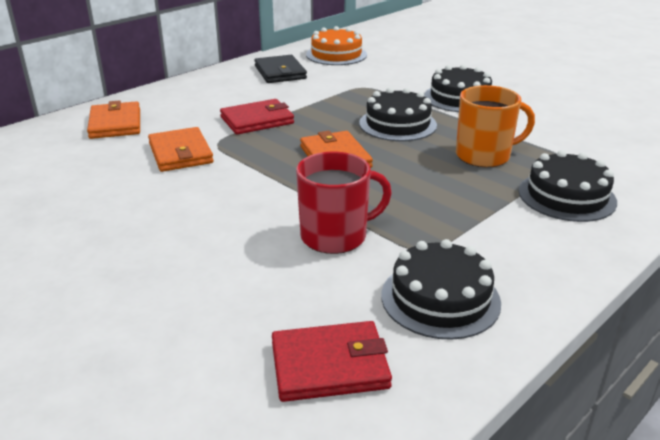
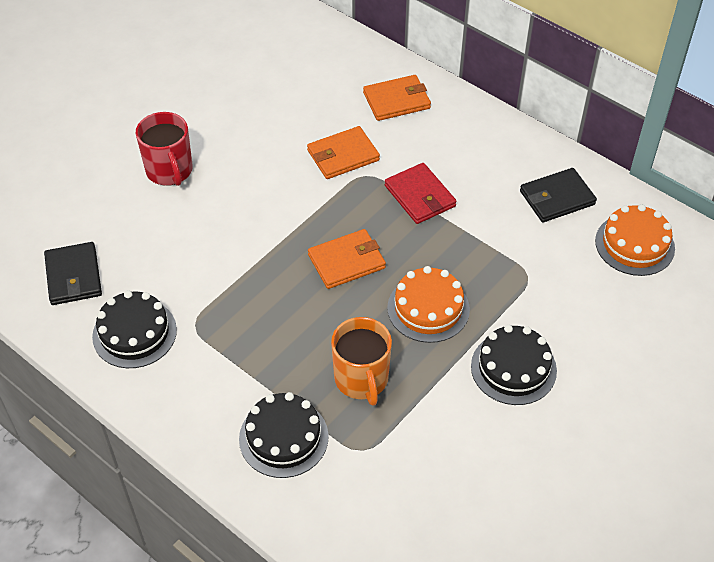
camera: 85 degrees right, 20 degrees up
red wallet [272,321,392,402] -> black wallet [44,242,102,305]
red mug [296,152,392,254] -> red mug moved to [136,112,193,186]
black cake [359,88,437,141] -> orange cake [387,266,470,343]

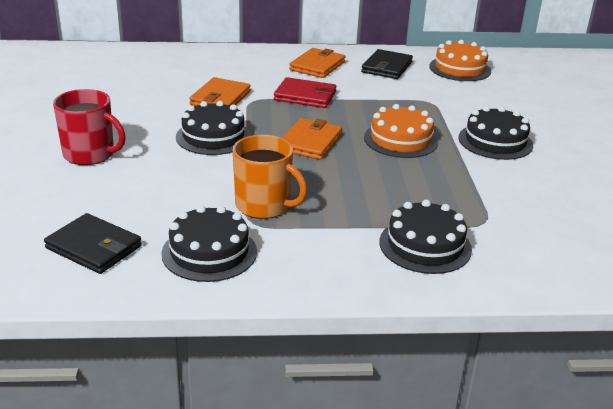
camera: 45 degrees left, 20 degrees down
orange mug [331,317,392,406] -> orange mug moved to [233,135,307,219]
orange wallet [363,75,431,121] -> orange wallet moved to [289,48,346,78]
none -> black cake [176,101,251,155]

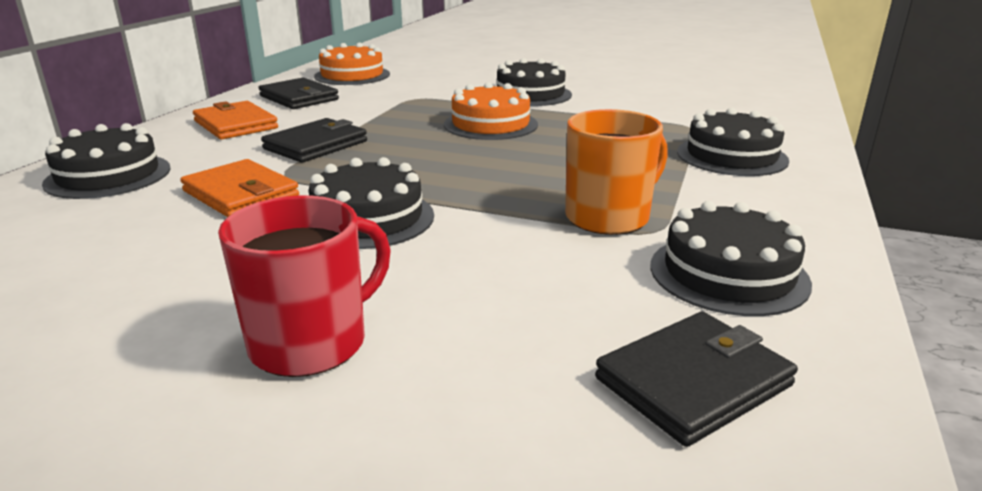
camera: 65 degrees left, 5 degrees down
red wallet [274,77,336,108] -> black wallet [261,118,367,163]
orange wallet [282,118,342,160] -> none
none -> black cake [42,123,170,199]

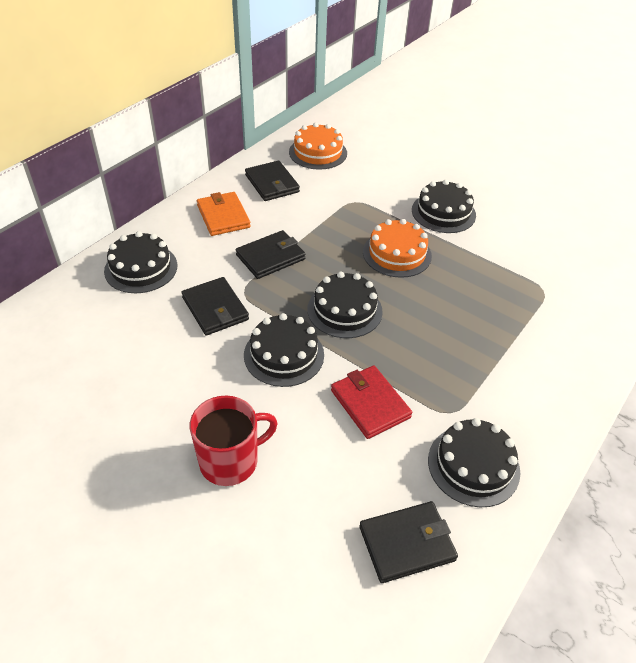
camera: 15 degrees right, 20 degrees up
orange wallet [180,159,299,217] -> black wallet [182,277,249,336]
orange mug [565,109,668,235] -> none
black cake [677,108,789,176] -> black cake moved to [307,271,383,338]
none -> red wallet [331,365,412,439]

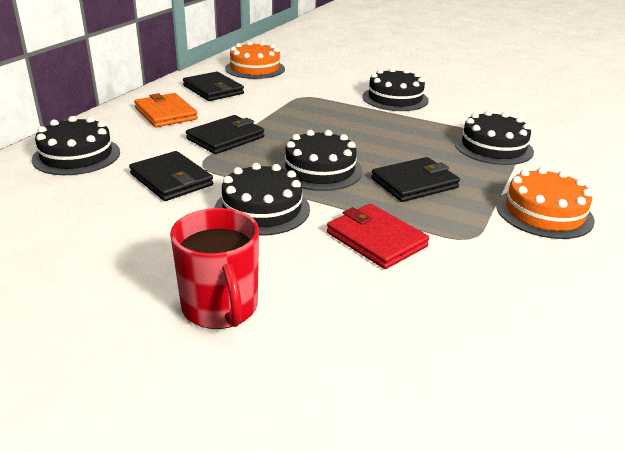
camera: 10 degrees left, 15 degrees down
red mug [190,396,278,486] -> red mug turned 105 degrees clockwise [170,208,259,329]
black wallet [359,501,458,583] -> black wallet moved to [371,157,460,202]
orange cake [363,219,432,278] -> orange cake moved to [496,167,595,239]
black cake [428,418,520,508] -> black cake moved to [454,110,534,165]

